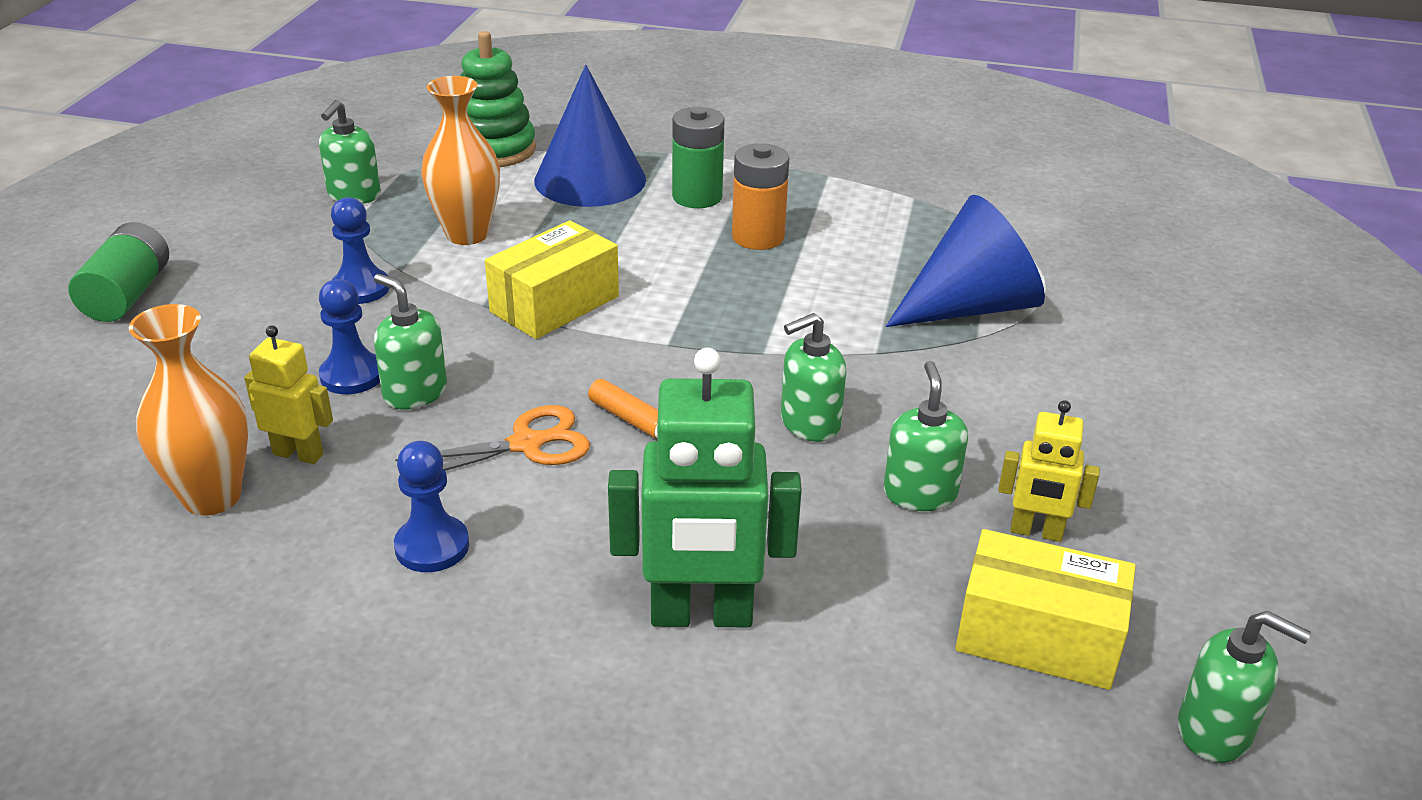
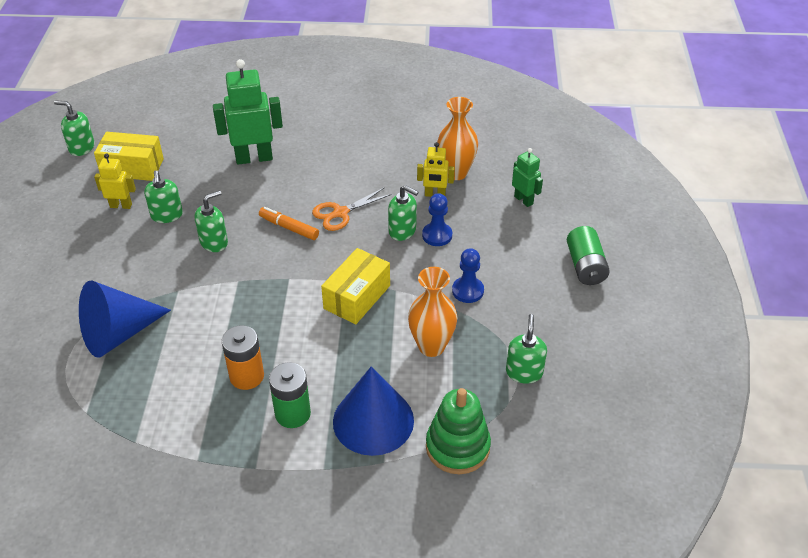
camera: 170 degrees right, 10 degrees up
blue pawn [394,441,469,572] -> none
none -> green robot [512,148,543,207]

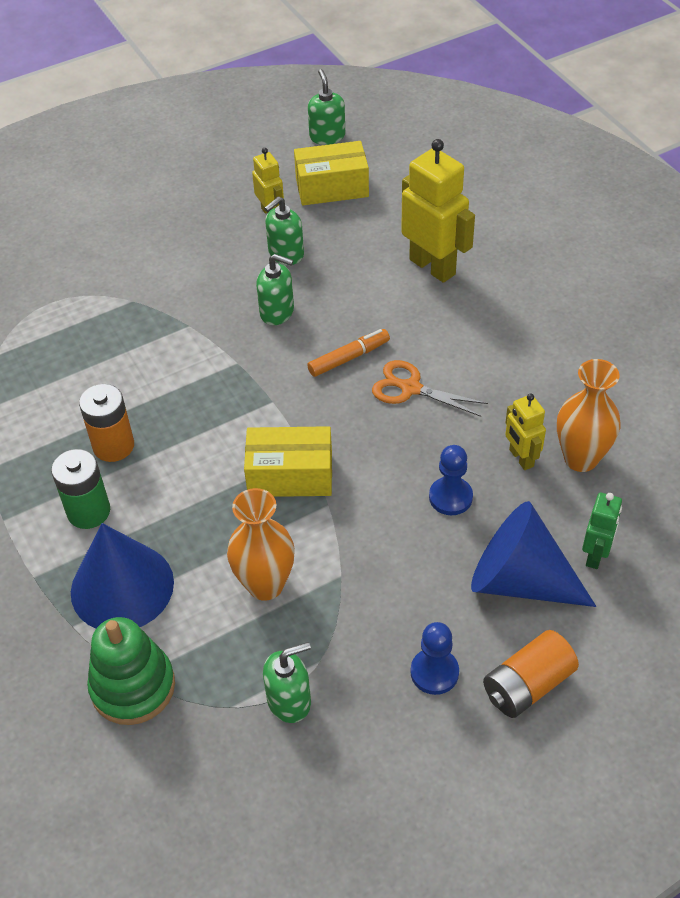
camera: 60 degrees right, 5 degrees up
blue cone [79,281,171,358] -> blue cone moved to [471,501,596,607]
yellow box [94,132,164,181] -> yellow box turned 75 degrees counterclockwise [294,141,369,206]
green robot [213,59,283,164] -> yellow robot [401,139,475,283]
orange marker [259,207,319,240] -> orange marker turned 60 degrees clockwise [307,329,390,377]
green soap dispenser [388,185,419,241] -> none
blue pawn [452,248,484,303] -> blue pawn moved to [411,622,459,695]
green battery [567,226,610,285] -> orange battery [483,630,579,718]

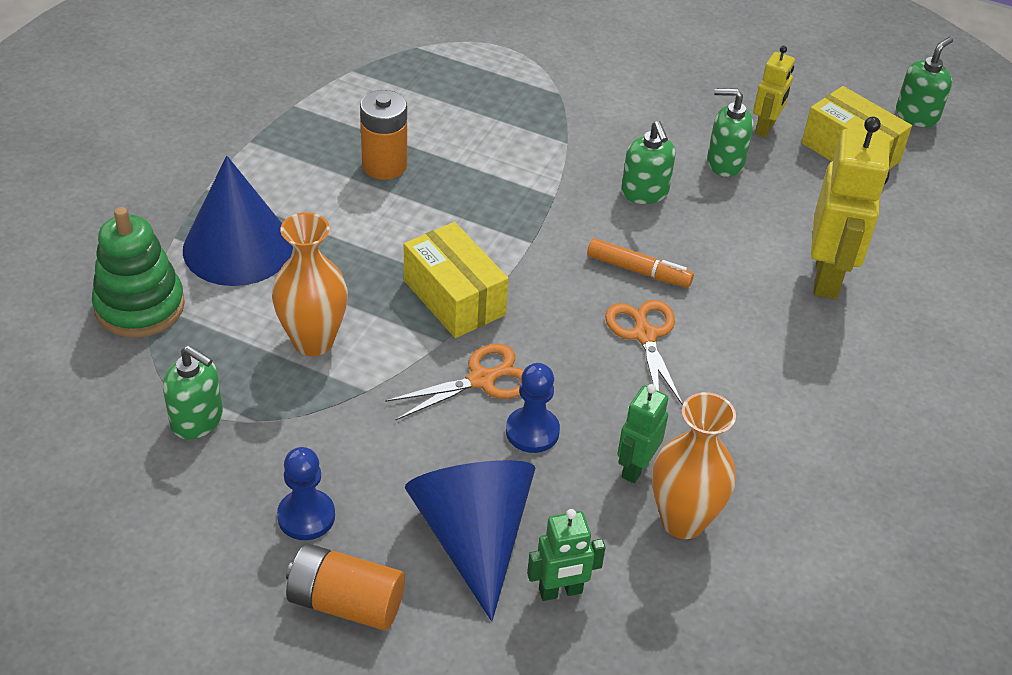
camera: 50 degrees right, 5 degrees down
green battery [51,449,110,529] -> none
yellow robot [505,393,546,470] -> green robot [617,384,668,483]
none -> orange scissors [385,344,524,420]

